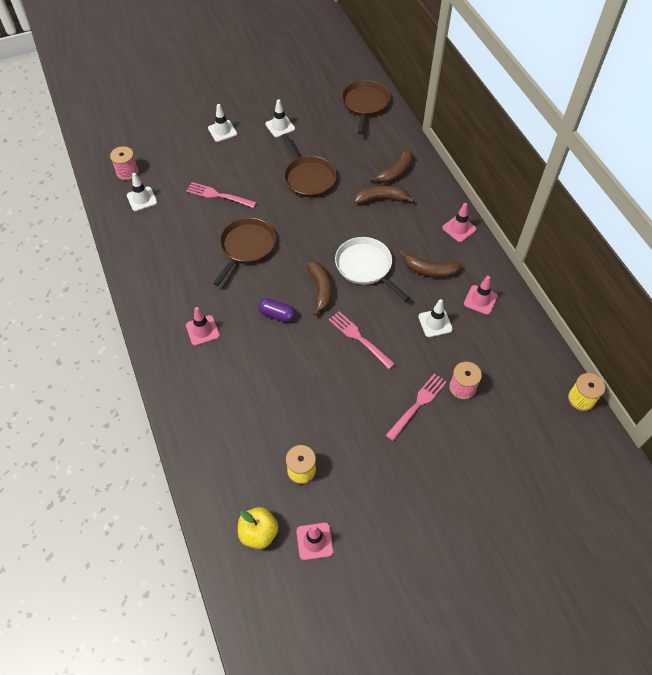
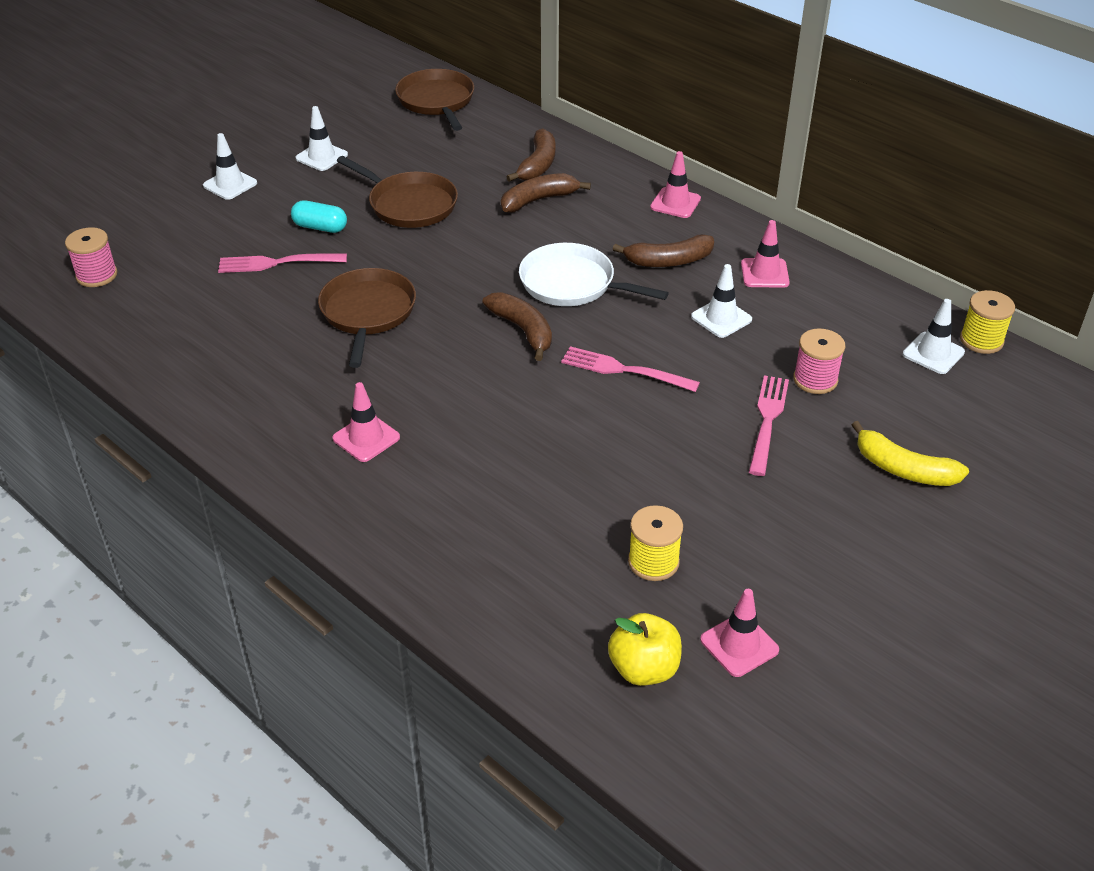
camera: 25 degrees left, 15 degrees down
white traffic cone [127,173,157,211] -> white traffic cone moved to [903,299,965,374]
purple capsule [259,298,296,322] -> none
none -> turquoise capsule [291,200,347,233]
none -> yellow banana [852,421,969,486]

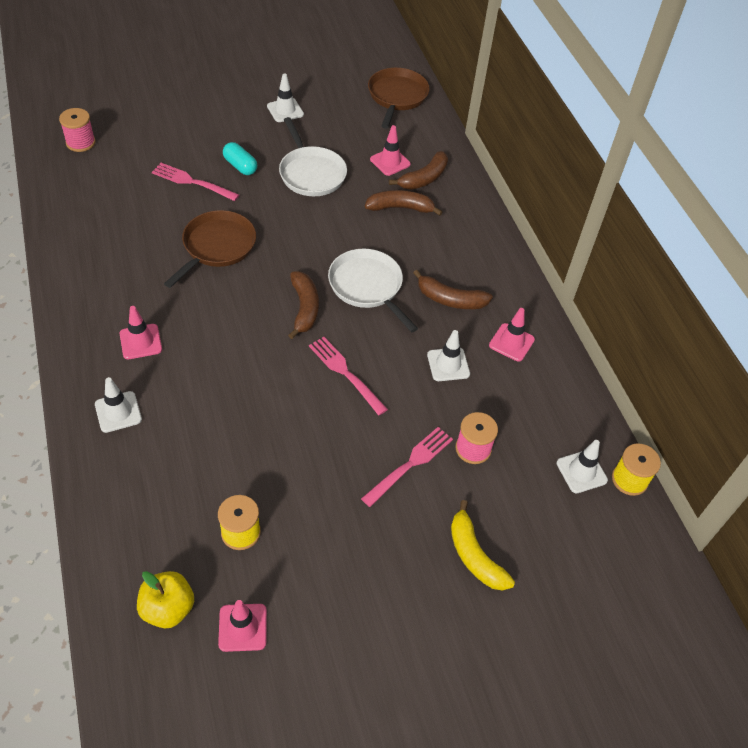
camera: 25 degrees right, 10 degrees up
white traffic cone [203,133,257,200] -> white traffic cone moved to [95,377,142,433]
brown pan [337,156,458,228] -> white pan [279,117,347,196]
pink traffic cone [650,151,701,218] -> pink traffic cone moved to [370,125,411,176]

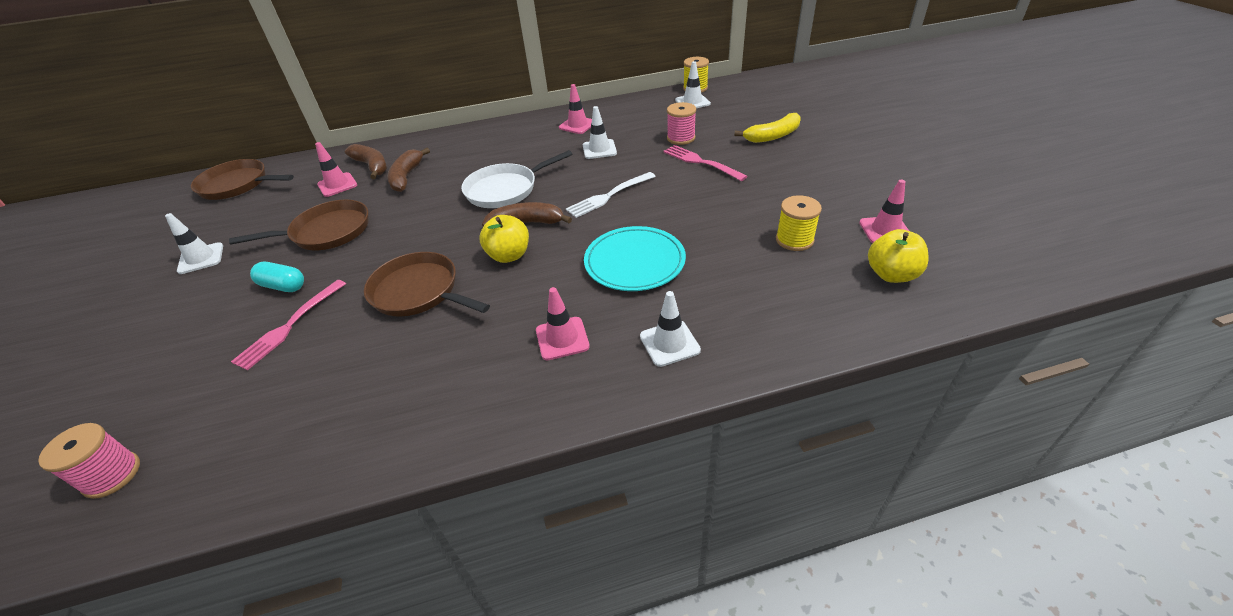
camera: 80 degrees left, 10 degrees down
turquoise capsule [223,142,257,175] -> turquoise capsule turned 60 degrees clockwise [250,262,304,292]
white pan [279,117,347,196] -> brown pan [229,200,369,250]
pink fork [309,337,388,415] -> white fork [566,172,656,218]
brown banana [413,270,493,309] -> none
none -> yellow apple [479,215,529,263]
none -> turquoise plate [584,226,686,291]

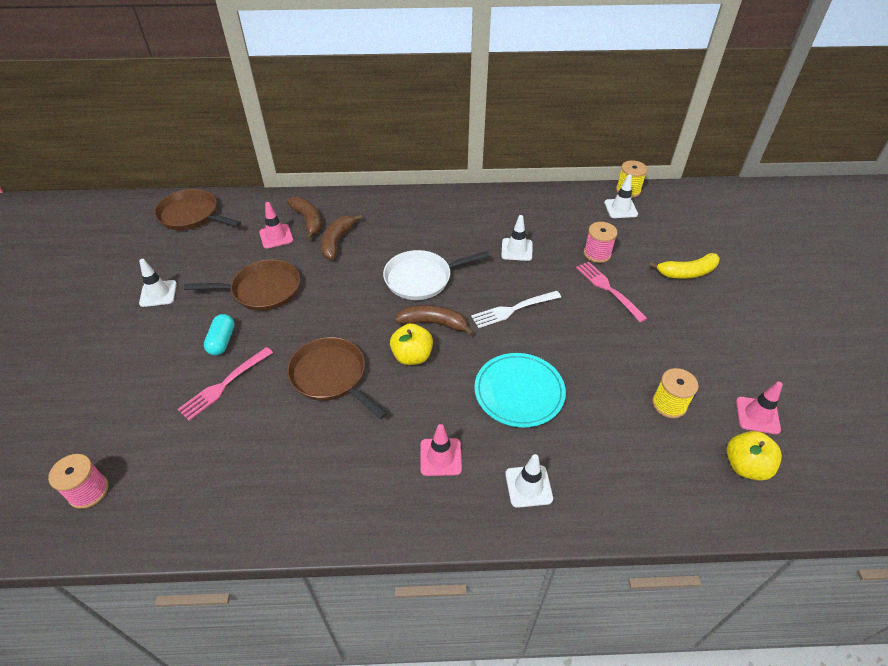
camera: 10 degrees right, 5 degrees up
turquoise capsule [250,262,304,292] -> turquoise capsule turned 60 degrees clockwise [204,314,235,356]
pink traffic cone [559,84,592,134] -> none

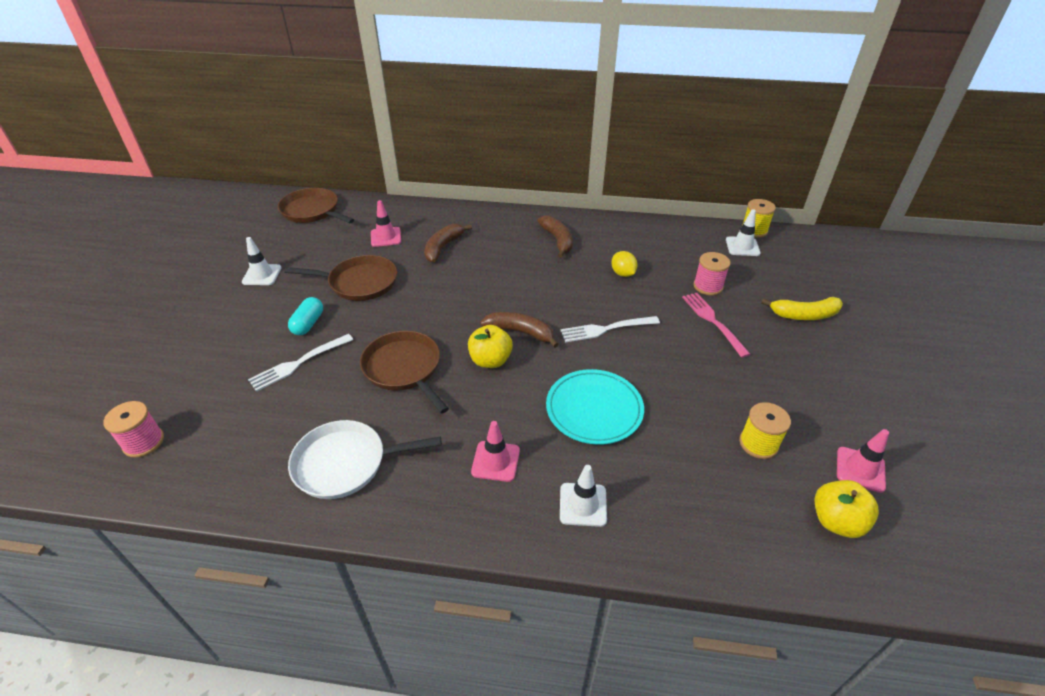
camera: 10 degrees right, 5 degrees down
pink fork [177,347,273,421] -> white fork [248,334,354,392]
brown banana [287,197,322,240] -> brown banana moved to [537,216,573,258]
white pan [383,250,490,300] -> white pan moved to [288,420,442,499]
white traffic cone [501,215,532,261] -> yellow lemon [611,251,638,277]

